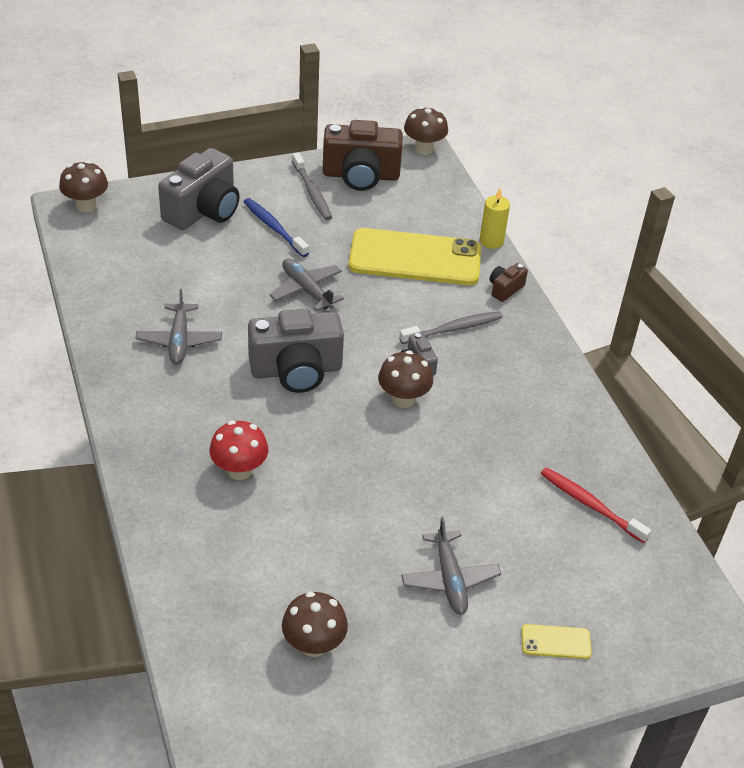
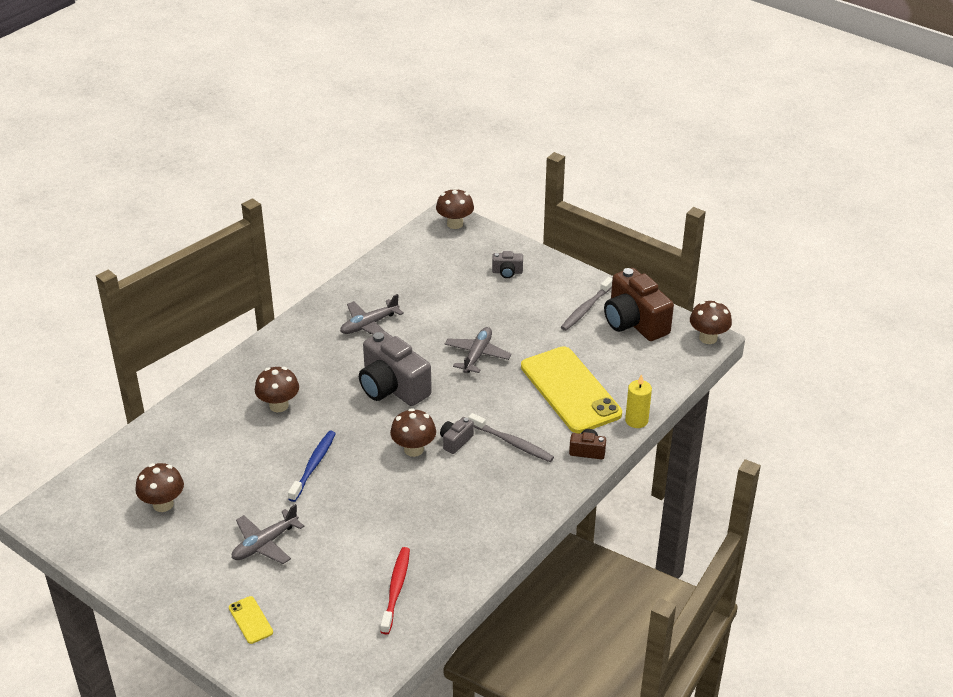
camera: 60 degrees right, 5 degrees down
grey camera [158,148,240,230] -> grey camera [492,251,523,278], size x0.45
red mushroom [209,420,268,480] -> brown mushroom [255,367,299,412]
blue toothbrush [243,198,309,257] -> blue toothbrush moved to [288,431,336,502]

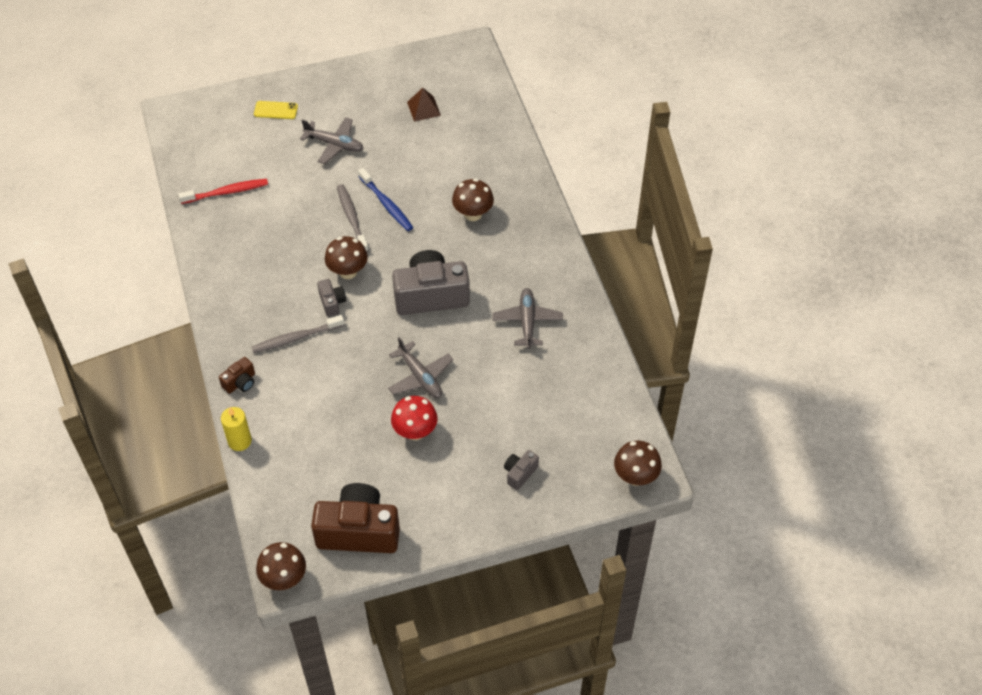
camera: 125 degrees right, 15 degrees up
brown mushroom [135,463,184,512] -> brown pyramid [407,88,441,122]
grey plane [232,504,305,564] -> grey plane turned 120 degrees clockwise [300,117,364,164]
red toothbrush [380,547,410,635] -> red toothbrush turned 60 degrees counterclockwise [178,179,268,204]
yellow phone [521,346,622,434] -> none
grey toothbrush [561,277,612,331] -> grey toothbrush moved to [337,184,369,252]
none -> red mushroom [391,396,438,440]

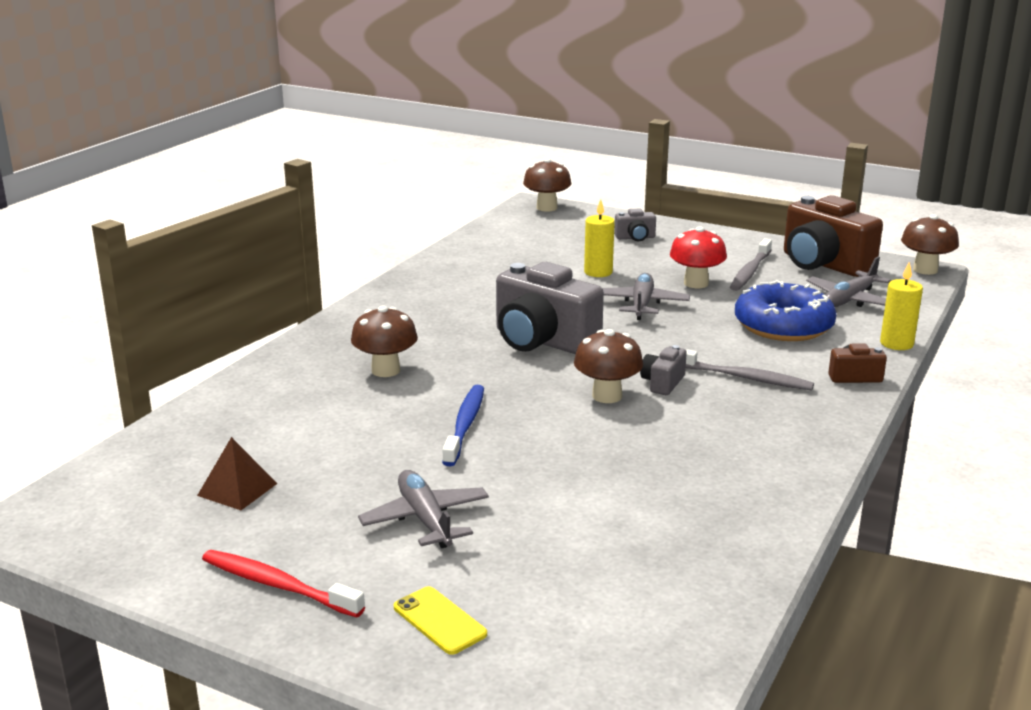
camera: 135 degrees left, 30 degrees down
red toothbrush [178,179,268,204] -> red toothbrush moved to [202,550,365,617]
grey toothbrush [337,184,369,252] -> grey toothbrush moved to [730,238,772,291]
grey plane [492,288,563,349] -> grey plane moved to [806,257,891,307]
none -> yellow candle [584,199,615,277]
none -> blue donut [735,280,836,341]

